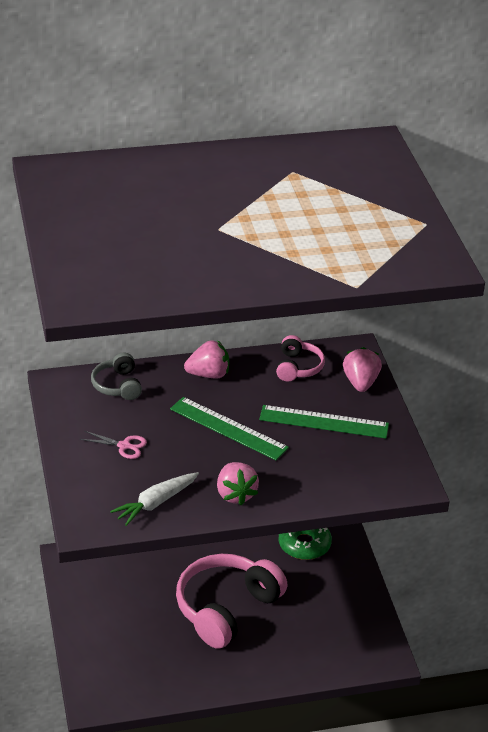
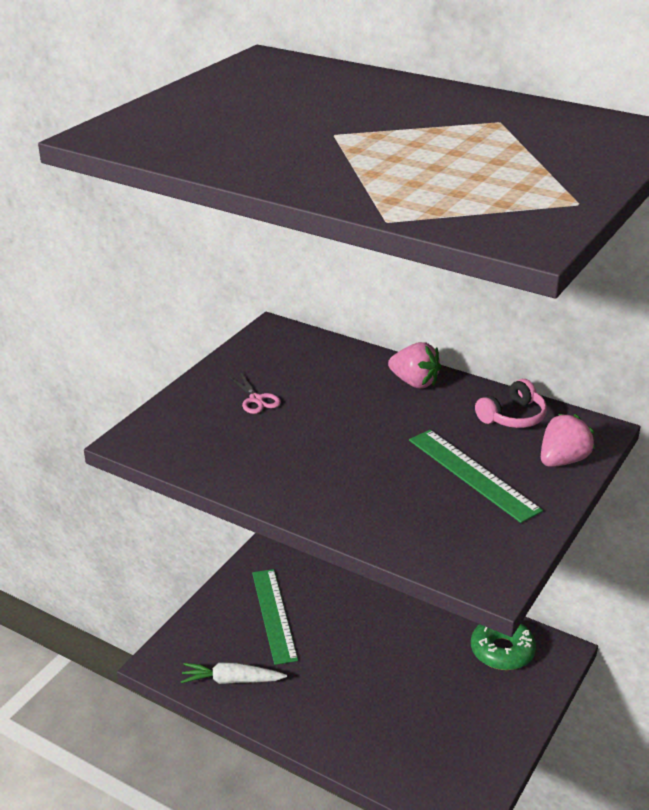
camera: 45 degrees right, 5 degrees down
grey headphones [91,353,142,400] -> none
white carrot [110,472,199,526] -> white carrot moved to [180,662,287,684]
green ruler [170,397,289,460] -> green ruler moved to [252,569,298,665]
pink headphones [176,554,288,649] -> none
pink strawberry [217,462,259,506] -> none

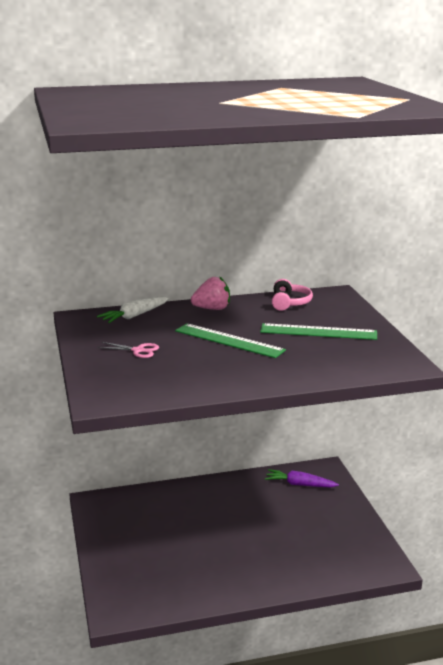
camera: 45 degrees left, 10 degrees down
white carrot [180,662,287,684] -> white carrot moved to [97,296,169,323]
green ruler [252,569,298,665] -> green ruler moved to [175,323,286,358]
green donut [471,624,536,670] -> purple carrot [265,469,339,487]
pink strawberry [541,414,595,467] -> none

